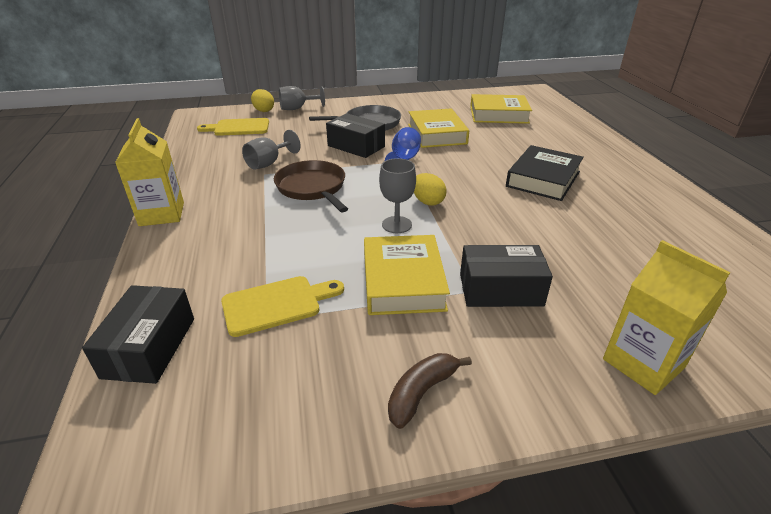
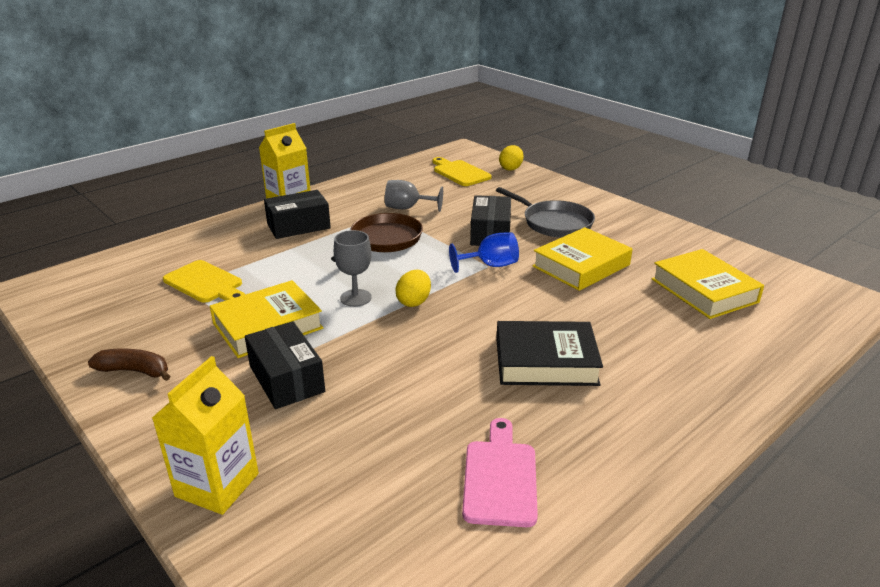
camera: 60 degrees right, 5 degrees down
black box [82,285,194,384] -> black box moved to [264,190,331,239]
grey goblet [279,86,325,110] -> none
none -> pink cutting board [462,418,538,527]

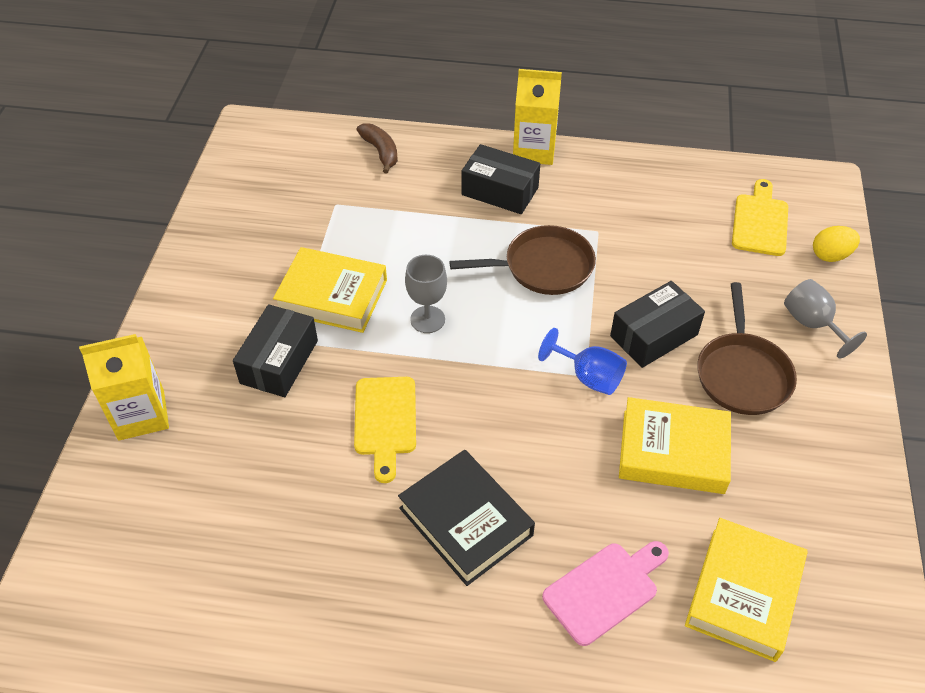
camera: 50 degrees right, 20 degrees up
brown banana [88,348,170,381] -> brown banana moved to [357,123,398,174]
yellow cutting board [163,260,246,303] -> yellow cutting board moved to [354,377,416,483]
grey goblet [385,180,443,212] -> grey goblet moved to [784,279,867,358]
yellow egg [395,270,431,307] -> none
pink cutting board [462,418,538,527] -> pink cutting board moved to [542,541,669,646]
grey pan [496,187,595,238] -> brown pan [697,282,797,415]

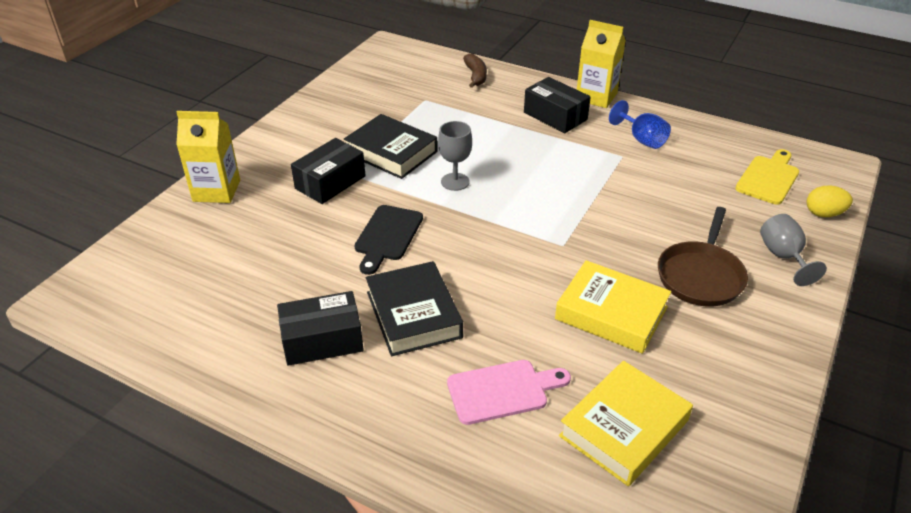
camera: 20 degrees right, 10 degrees down
yellow book [273,247,387,333] -> black book [344,114,438,179]
yellow cutting board [354,377,416,483] -> black cutting board [354,205,423,275]
brown pan [449,225,596,295] -> none
blue goblet [538,328,627,395] -> blue goblet moved to [609,100,671,149]
black box [610,281,705,368] -> black box moved to [277,291,364,366]

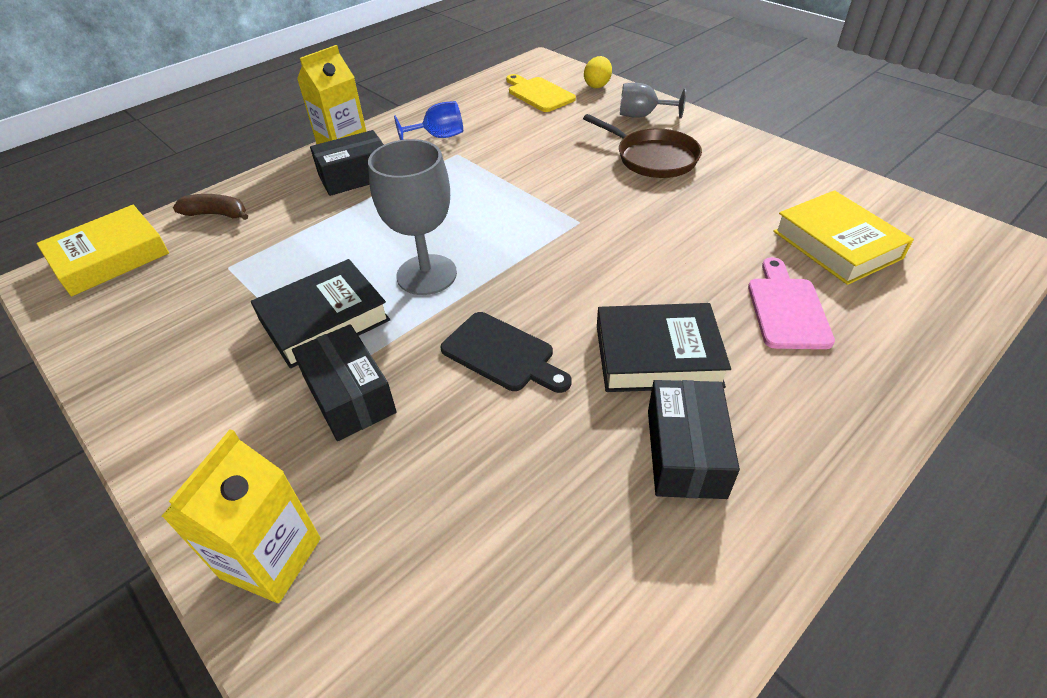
camera: 70 degrees left, 5 degrees up
grey goblet [438,121,472,191] -> grey goblet [368,139,457,295], size x1.63
yellow book [555,260,672,354] -> yellow book moved to [36,205,169,297]

